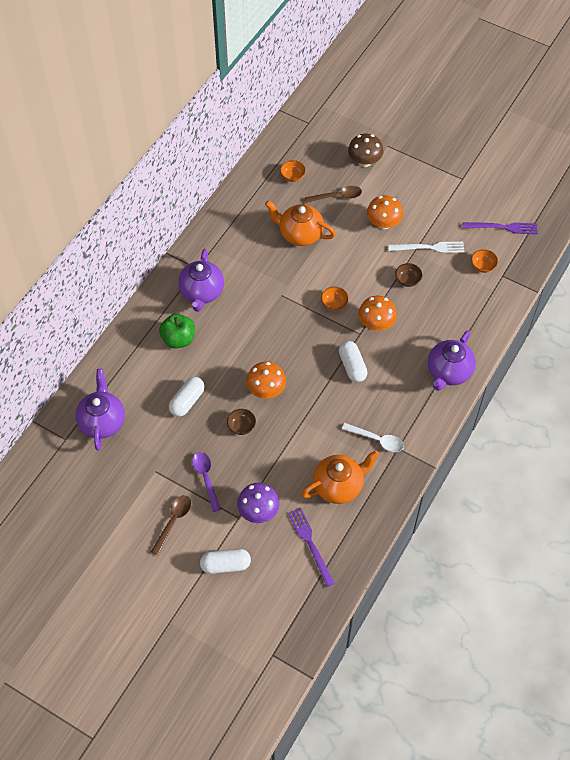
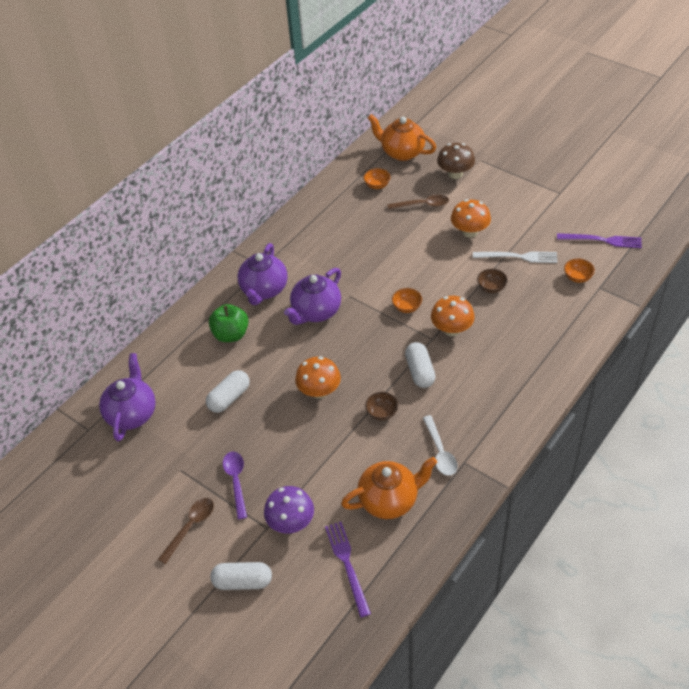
camera: 10 degrees right, 10 degrees down
brown bowl [227,409,256,435] -> brown bowl moved to [365,392,398,420]
orange teapot [265,200,336,246] -> orange teapot moved to [368,114,436,161]
white spoon [342,423,404,452] -> white spoon turned 45 degrees clockwise [423,415,458,476]
purple teapot [428,331,476,391] -> purple teapot moved to [284,268,341,325]

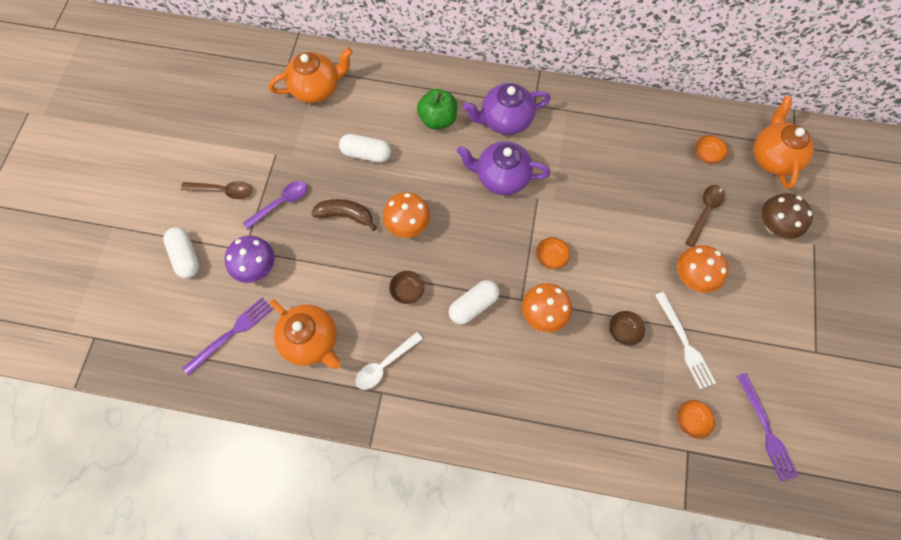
camera: 60 degrees right, 20 degrees up
purple teapot [99,353,156,442] -> orange teapot [269,48,353,103]
brown spoon [387,195,449,210] -> brown spoon turned 120 degrees counterclockwise [685,185,724,247]
none -> brown banana [311,199,377,231]

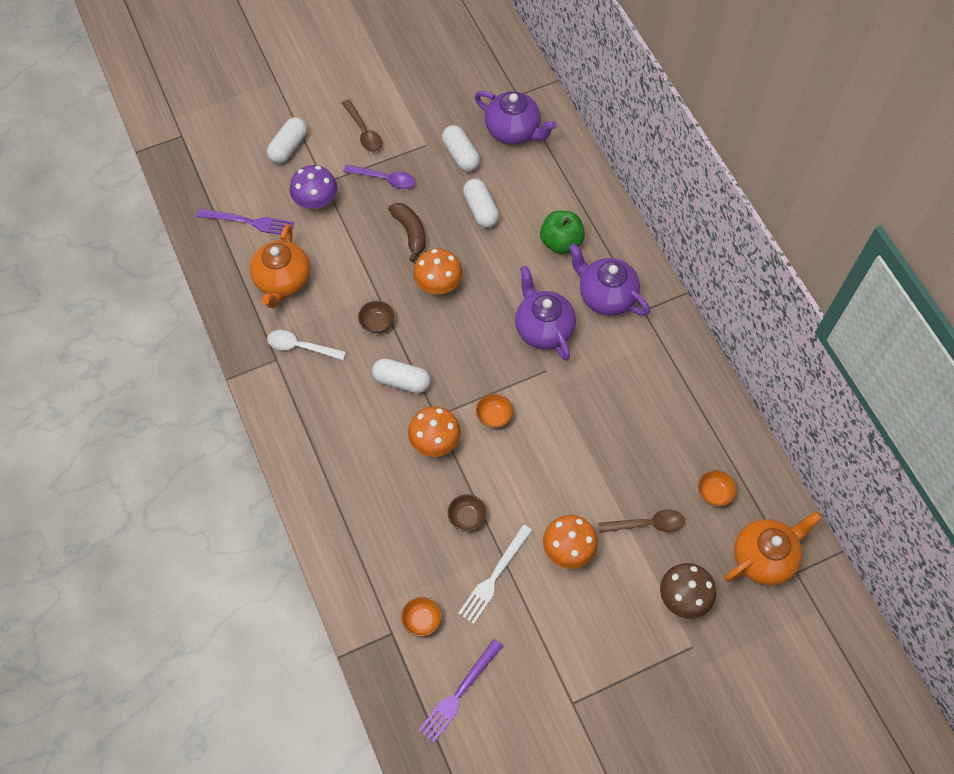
camera: 55 degrees right, 5 degrees down
orange teapot [269,48,353,103] -> purple teapot [475,91,557,145]
none -> white capsule [442,125,480,172]

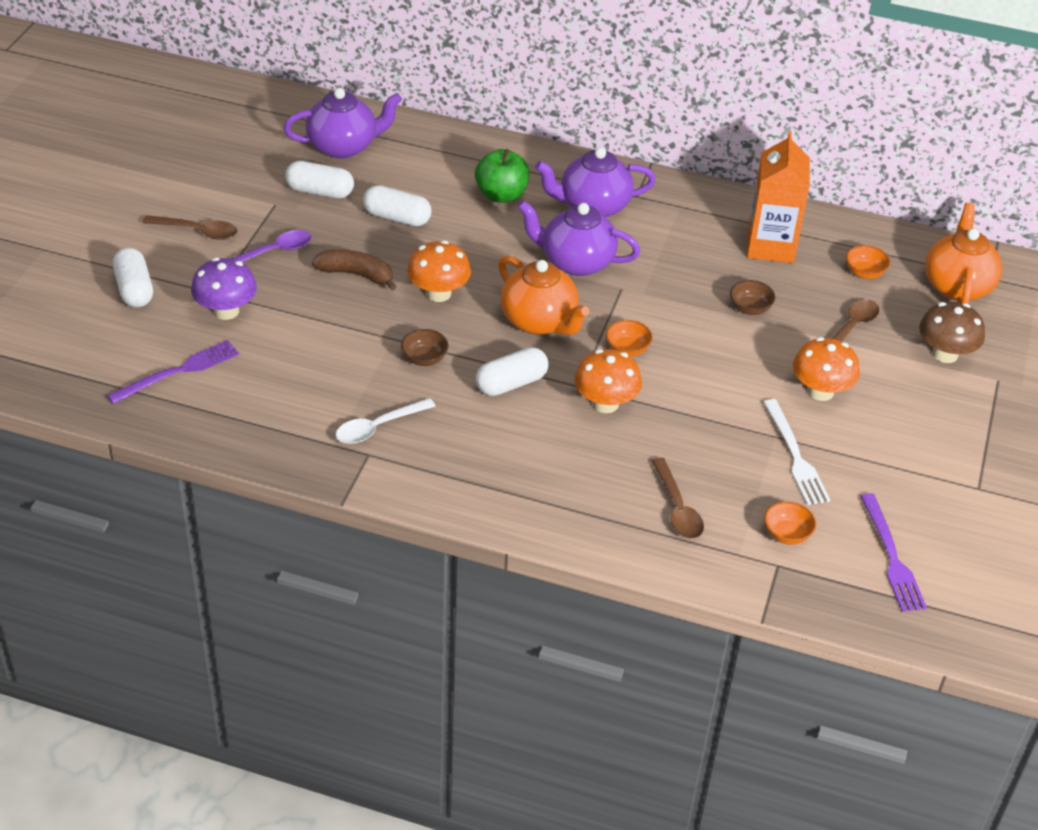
camera: 50 degrees left, 20 degrees down
orange teapot [250,224,310,308] -> orange teapot moved to [498,255,589,335]
brown bowl [448,494,486,531] -> brown bowl moved to [730,280,775,315]
none -> brown spoon [652,458,704,539]
none -> orange carton [747,131,810,263]

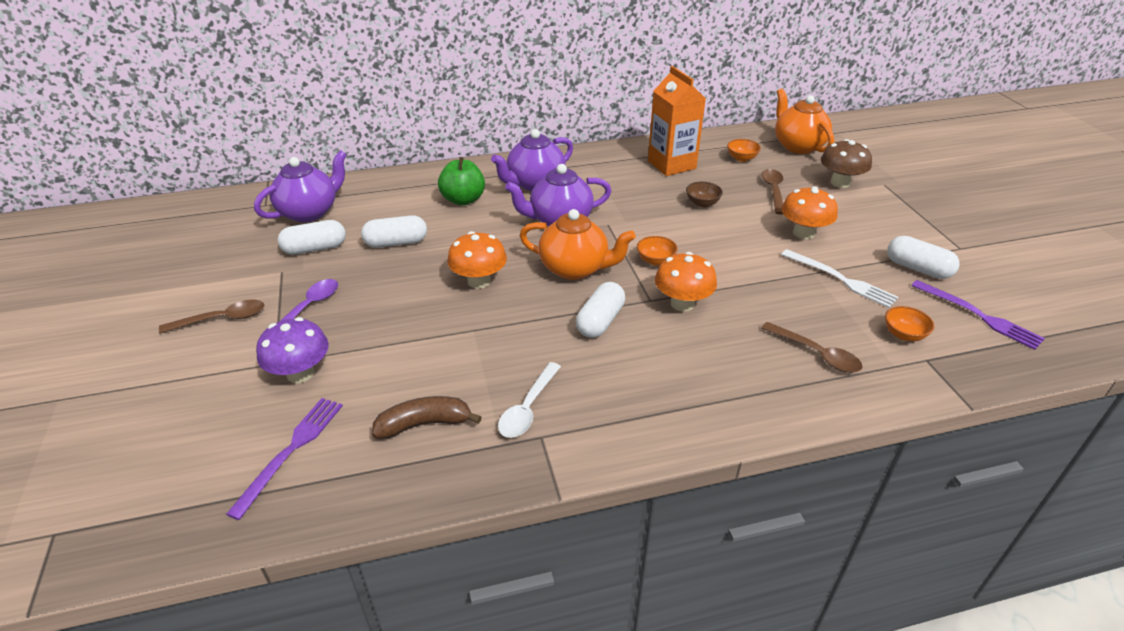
camera: 30 degrees left, 5 degrees down
white capsule [113,248,153,308] -> white capsule moved to [887,236,960,279]
brown banana [312,250,397,290] -> brown banana moved to [372,396,482,439]
brown bowl [401,329,449,366] -> none

